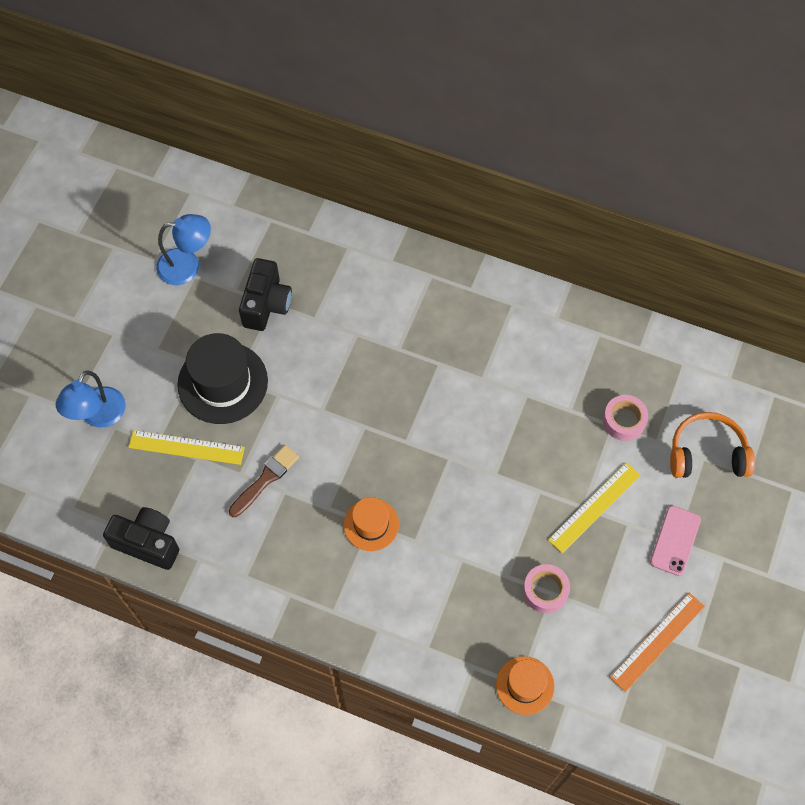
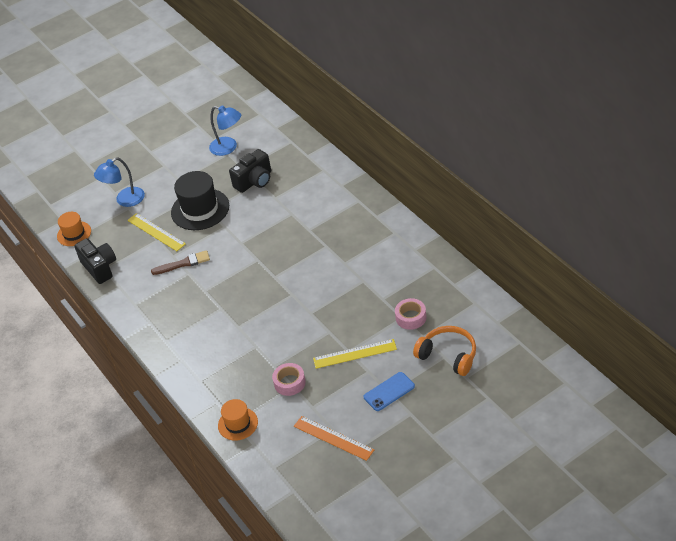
camera: 40 degrees right, 20 degrees down
orange hat [344,497,399,551] -> orange hat moved to [57,212,91,246]
orange ruler [610,593,705,692] -> orange ruler turned 45 degrees clockwise [294,416,374,461]
pink phone [650,506,701,576] -> blue phone [364,372,415,411]

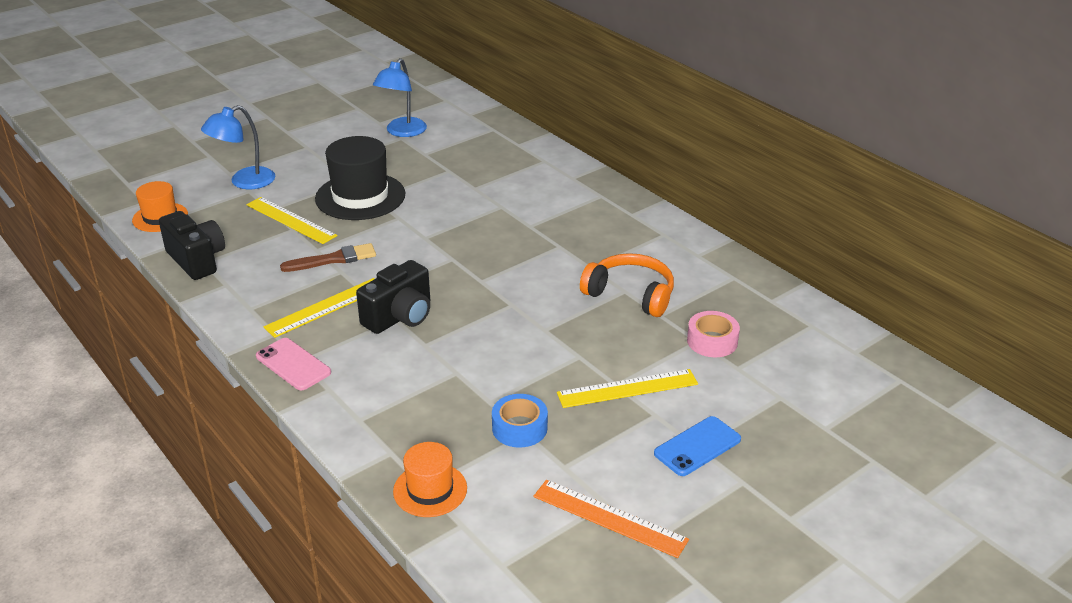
camera: 10 degrees left, 10 degrees down
blue lamp [209,106,241,156] -> blue lamp turned 90 degrees clockwise [373,58,427,137]
black camera [229,149,271,193] -> black camera moved to [356,260,430,334]
pink tape [272,363,306,396] -> blue tape [492,394,548,448]
orange headphones [413,326,476,376] -> orange headphones moved to [580,253,674,317]
none -> pink phone [256,338,331,390]
none -> yellow ruler [264,278,375,338]

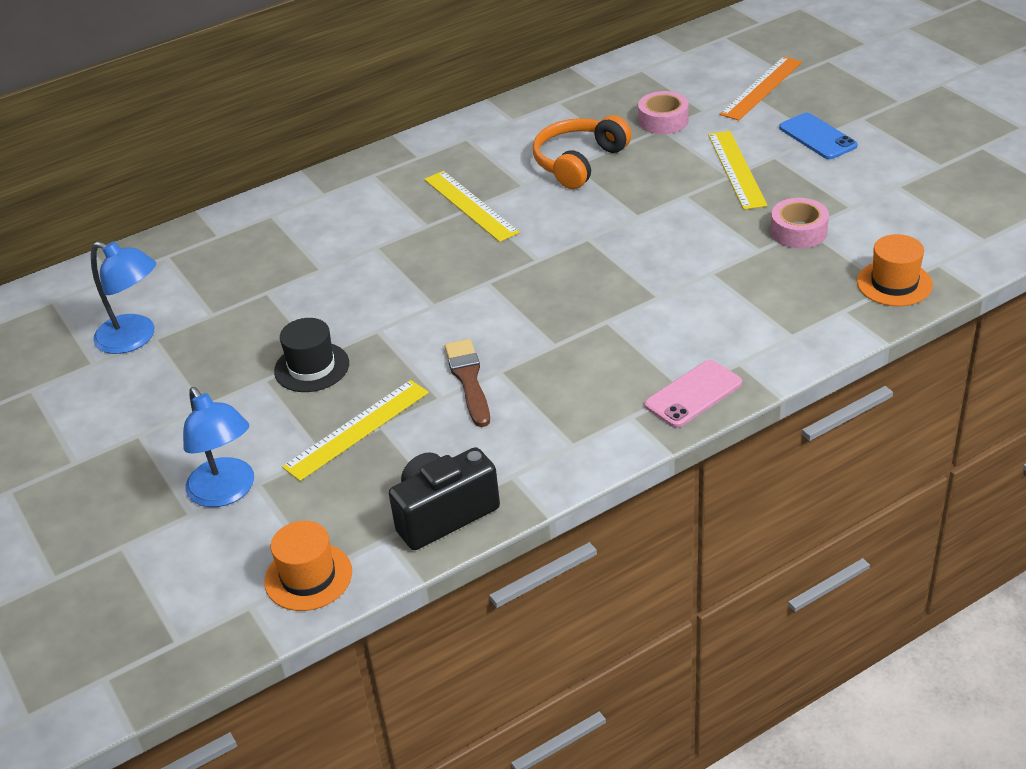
camera: 80 degrees left, 5 degrees up
yellow ruler [264,278,375,338] -> yellow ruler moved to [424,171,520,242]
black hat [315,136,405,220] -> black hat [274,318,349,392], size x0.59
black camera [356,260,430,334] -> none
blue tape [492,394,548,448] -> pink tape [770,198,829,248]
orange ruler [533,480,689,558] -> orange ruler moved to [720,56,802,121]

